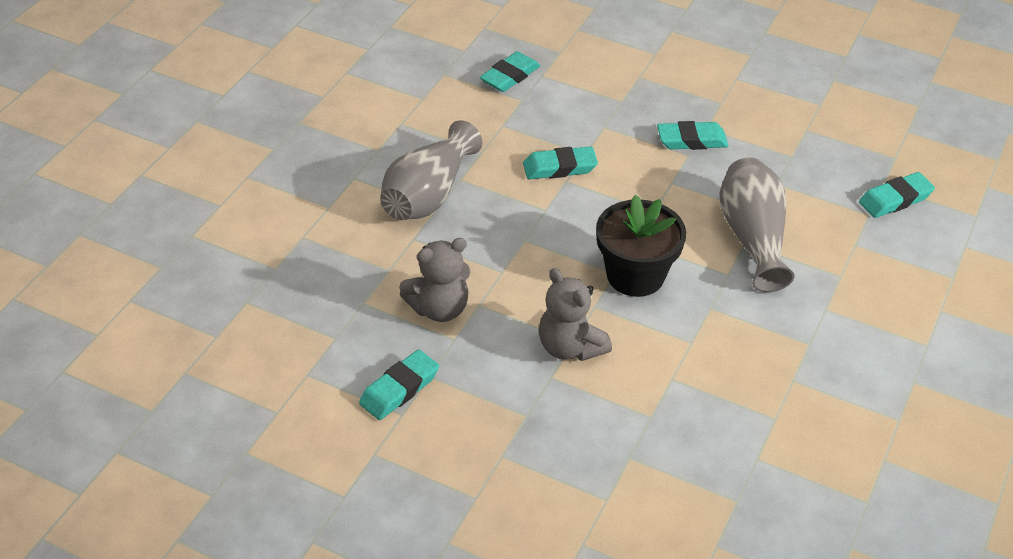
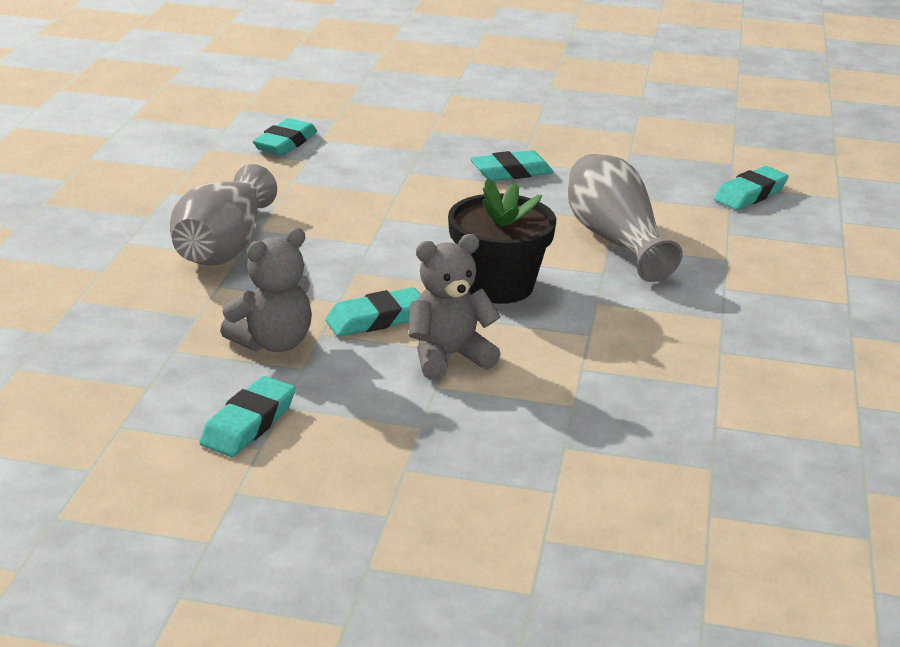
camera: 15 degrees left, 15 degrees down
turquoise eraser [523,146,598,179] -> turquoise eraser moved to [325,287,420,337]
grey teddy bear [539,268,612,361] -> grey teddy bear turned 120 degrees clockwise [409,234,501,380]

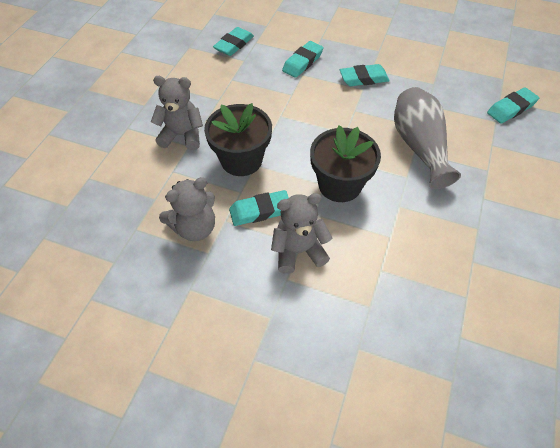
camera: 10 degrees right, 25 degrees up
grey vase [170,164,277,265] -> grey teddy bear [151,76,203,150]
turquoise eraser [199,376,295,457] -> turquoise eraser moved to [282,41,324,78]
none -> black flower pot [204,103,272,176]

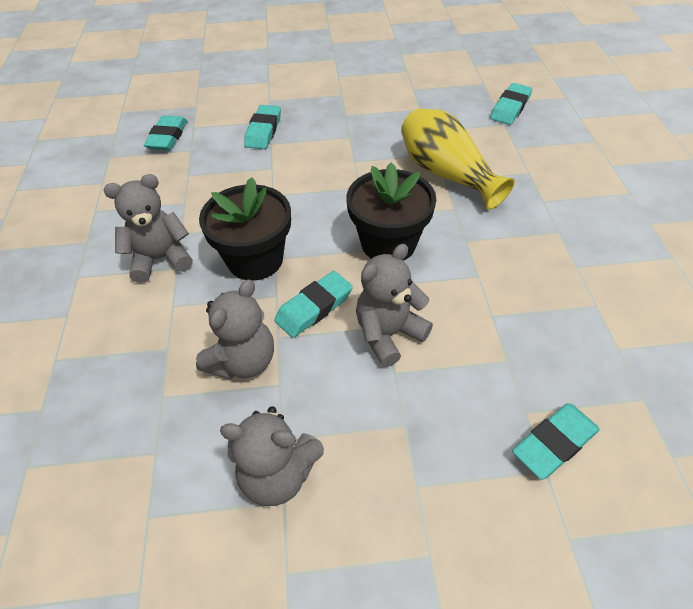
camera: 25 degrees left, 5 degrees down
turquoise eraser [340,64,390,86] -> turquoise eraser moved to [512,403,600,480]
grey vase [394,87,461,189] -> yellow vase [401,108,515,210]
none -> grey teddy bear [220,406,324,506]

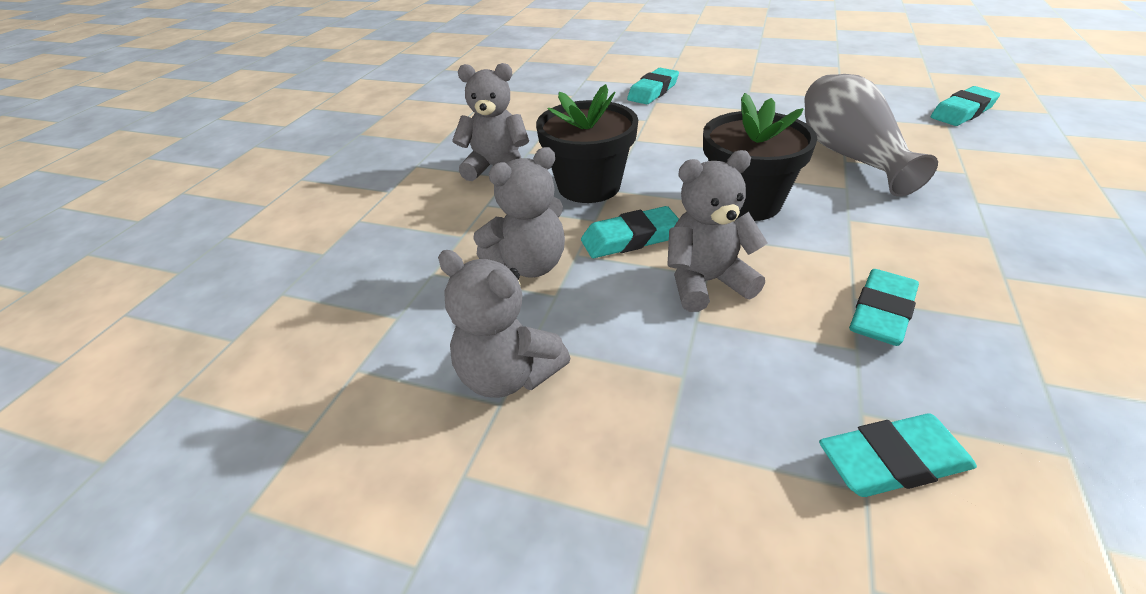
camera: 25 degrees right, 10 degrees down
turquoise eraser [144,115,187,151] -> turquoise eraser moved to [849,269,919,346]
yellow vase [401,108,515,210] -> grey vase [804,74,938,197]

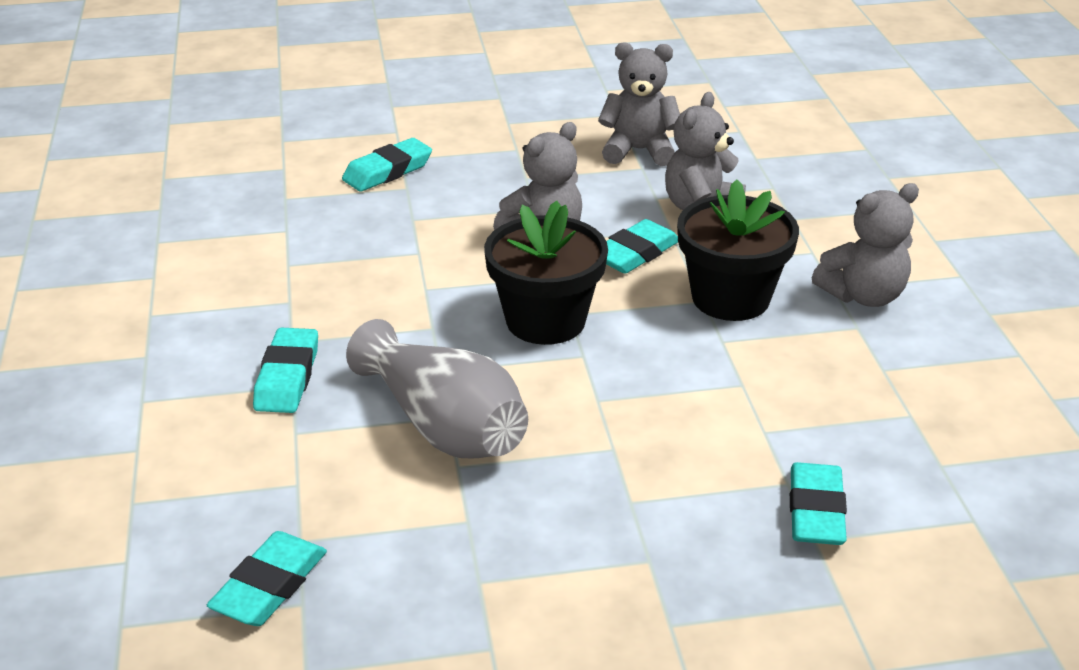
camera: 150 degrees right, 5 degrees down
turquoise eraser [849,269,919,346] -> turquoise eraser moved to [253,328,318,413]

